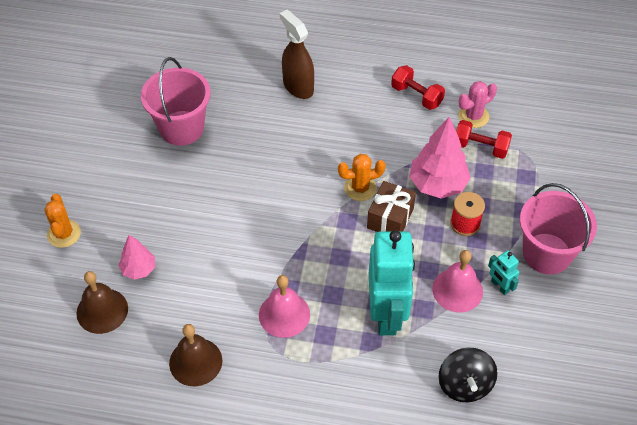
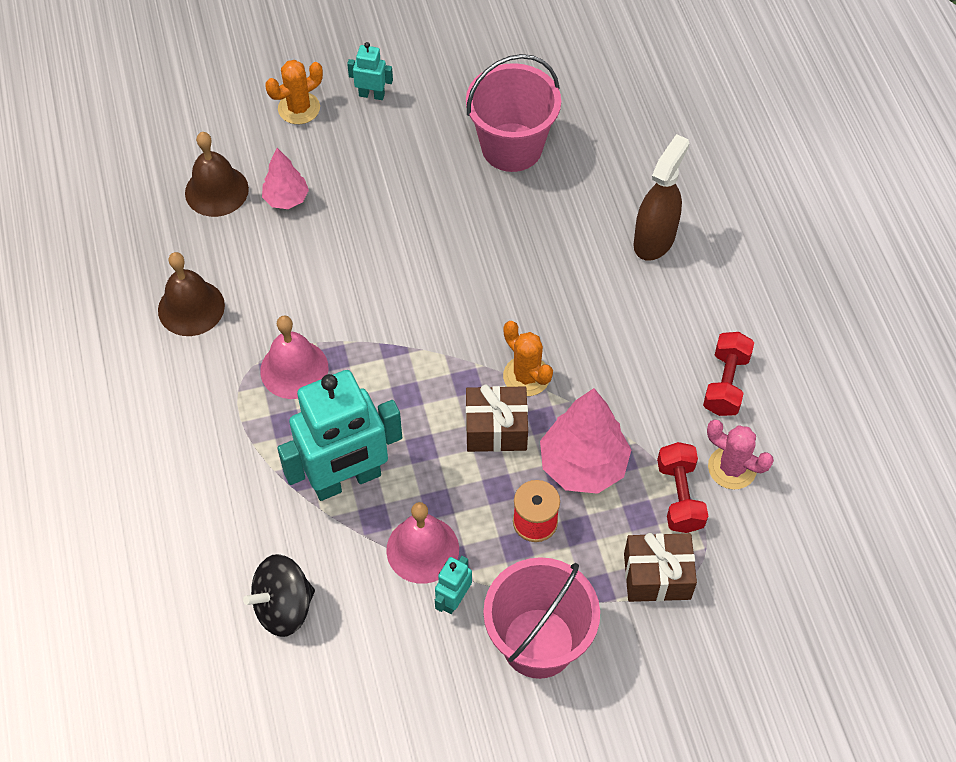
camera: 65 degrees right, 5 degrees up
none -> turquoise robot [347,42,393,100]
none -> brown gift [624,533,697,602]

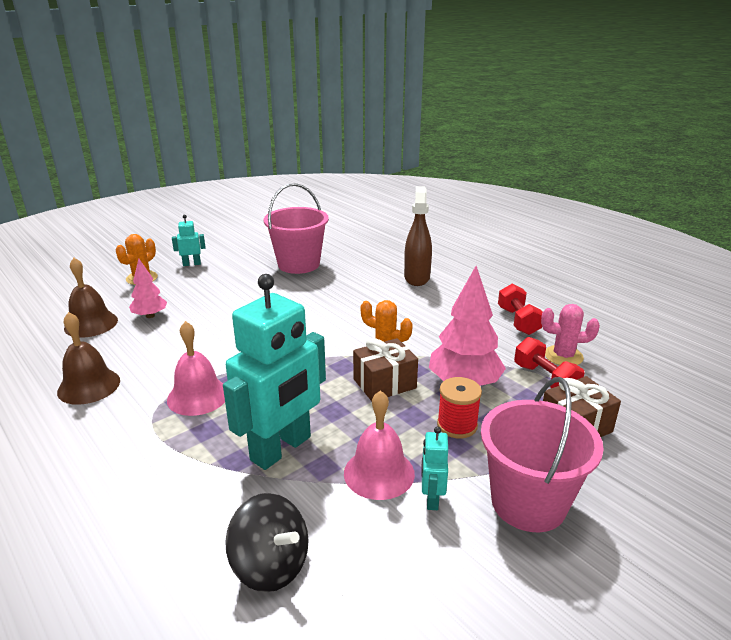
camera: 25 degrees left, 30 degrees down
black spinning top [243,554,315,637] -> black spinning top turned 90 degrees counterclockwise [225,493,309,592]

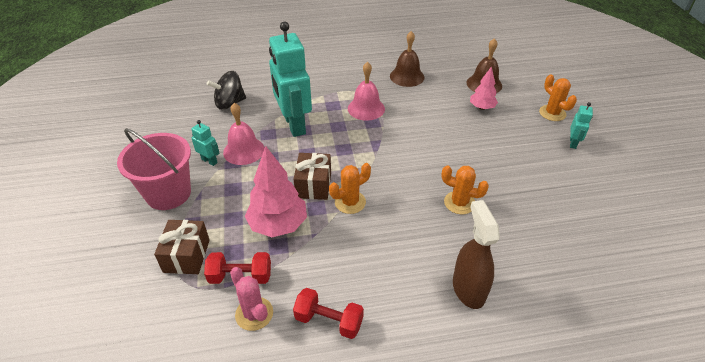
camera: 120 degrees right, 15 degrees up
pink bucket [264,183,329,274] -> none
brown spray bottle [404,186,432,286] -> brown spray bottle turned 135 degrees counterclockwise [453,200,500,309]
red spool [437,377,482,438] -> none
pink cactus [541,304,600,365] -> pink cactus turned 75 degrees counterclockwise [230,267,273,331]
none -> orange cactus [441,166,489,214]

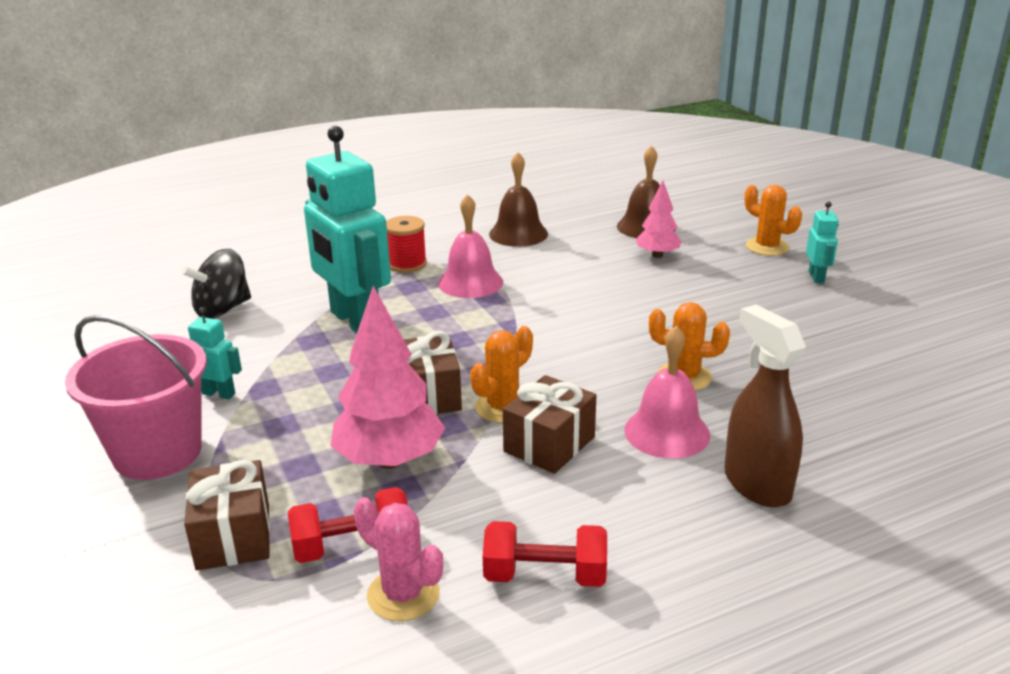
camera: 15 degrees left, 15 degrees down
pink bell [223,103,265,165] -> pink bell moved to [624,325,710,459]
none -> red spool [386,216,427,273]
none -> brown gift [503,375,597,474]

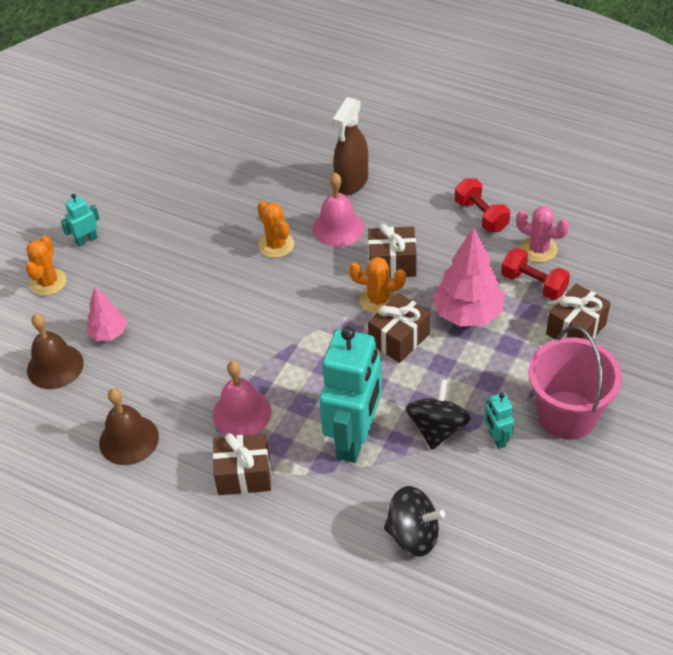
camera: 125 degrees left, 20 degrees up
pink cactus [354,497,443,621] -> pink cactus turned 60 degrees counterclockwise [516,206,569,263]
red spool [386,216,427,273] -> brown gift [213,433,271,495]
none -> black spinning top [406,379,471,450]

